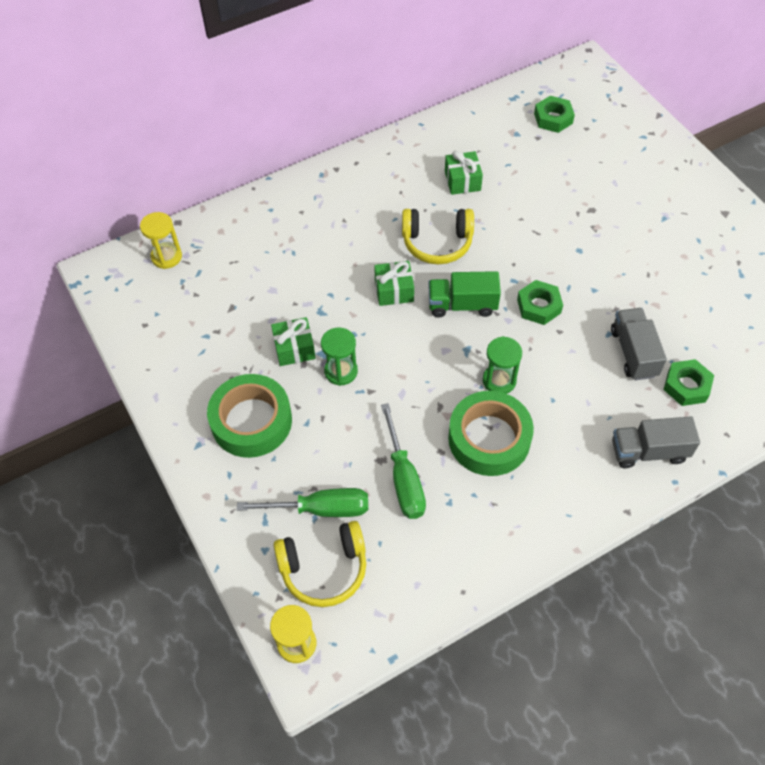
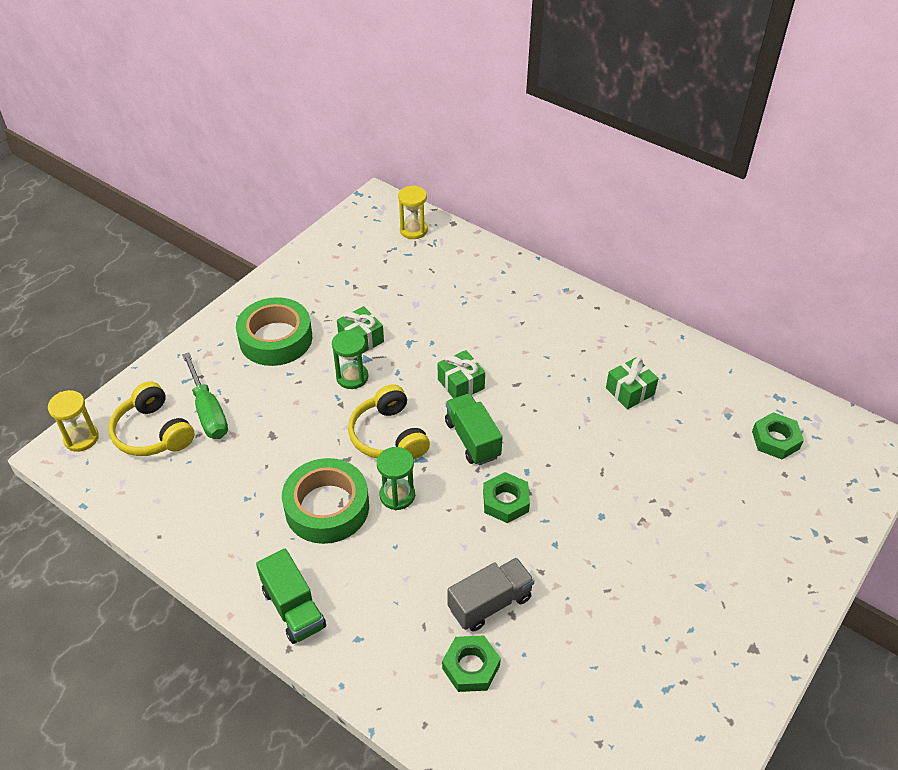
camera: 65 degrees right, 10 degrees down
green screwdriver [381,403,426,519] -> none
yellow headphones [402,209,474,264] -> yellow headphones moved to [348,384,430,459]
grey truck [612,416,700,468] -> none
none -> green truck [256,549,326,644]

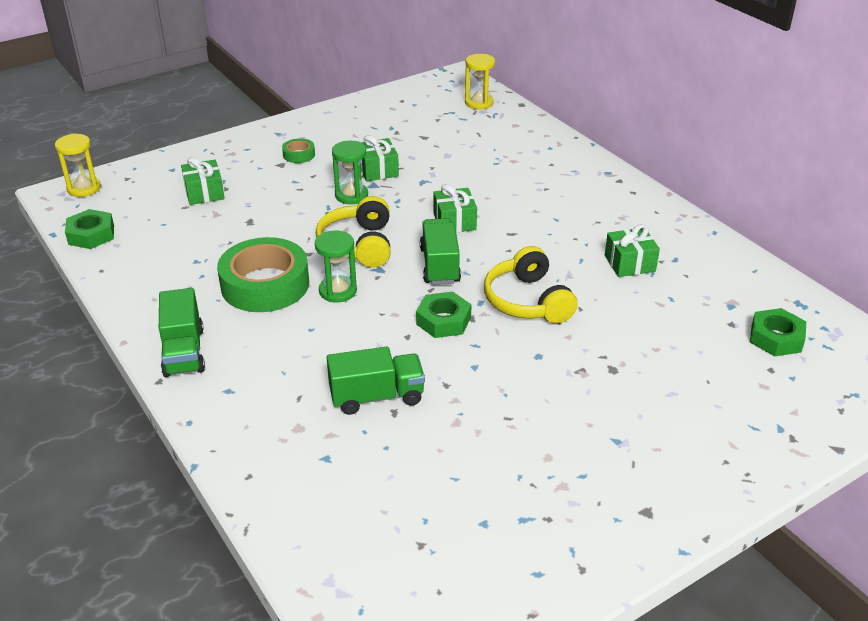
camera: 20 degrees right, 10 degrees down
yellow headphones [108,381,195,456] -> yellow headphones moved to [484,246,578,323]
green screwdriver [182,352,228,439] -> green gift [181,157,225,205]
green tape [236,297,312,366] -> green tape [282,138,315,163], size x0.44
green nut [442,635,501,692] -> green nut moved to [65,209,114,249]
grey truck [448,558,535,632] -> green truck [327,347,425,415]

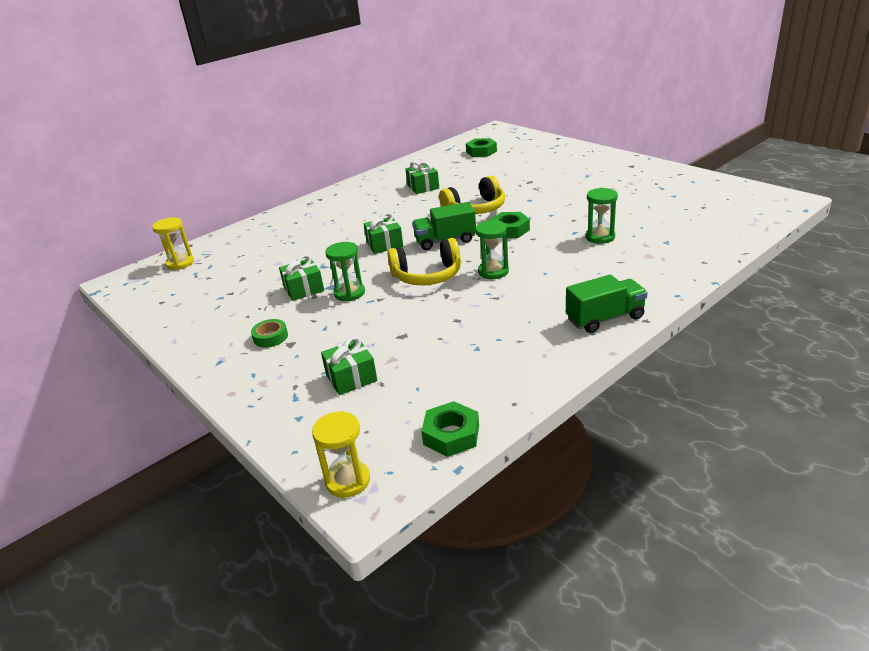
camera: 95 degrees left, 5 degrees down
green tape [217,237,309,312] -> none
green truck [327,347,425,415] -> green hourglass [585,188,618,244]

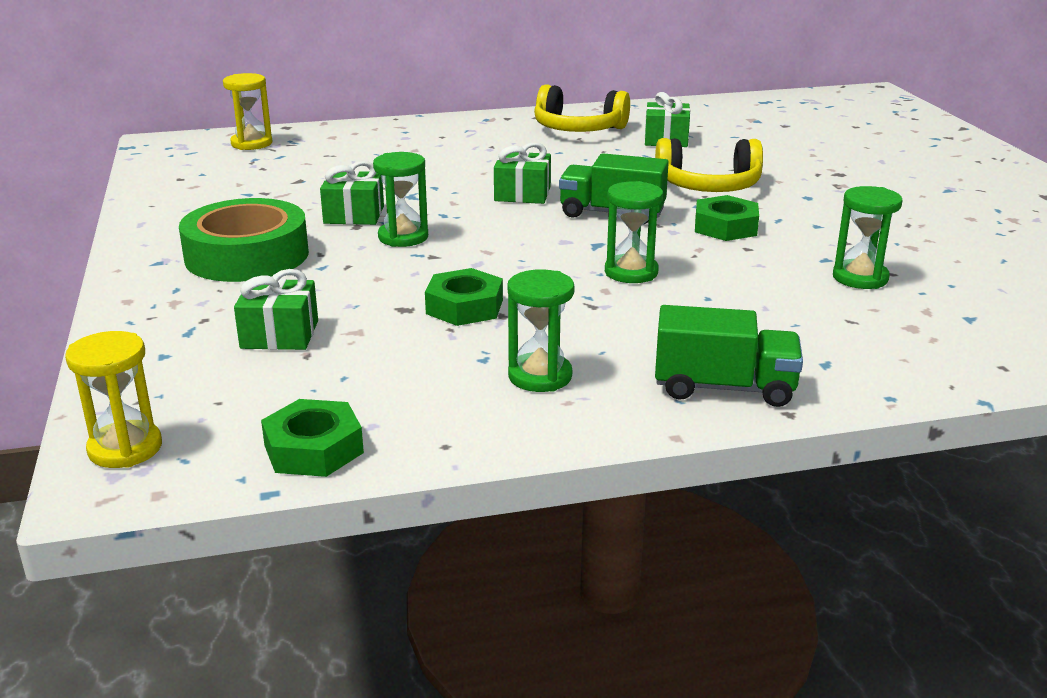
camera: 25 degrees right, 5 degrees down
green tape [251,319,288,348] -> green tape [179,198,309,282], size x2.29
yellow headphones [388,238,461,285] -> yellow headphones moved to [534,84,630,132]
green nut [466,138,497,157] -> green nut moved to [425,268,503,326]
none -> green hourglass [508,269,575,392]

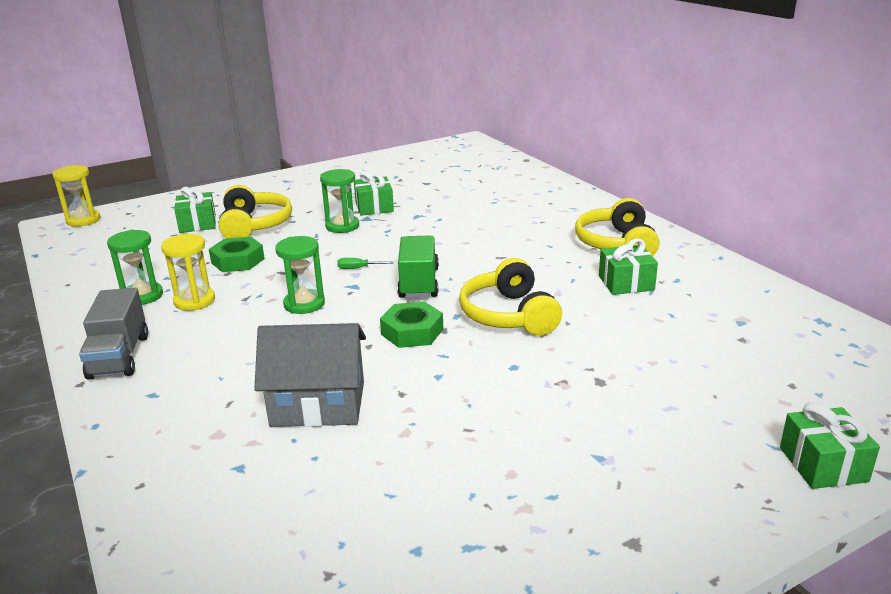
camera: 75 degrees right, 0 degrees up
green tape [179,198,309,282] -> none
yellow hourglass [223,73,272,150] -> yellow hourglass moved to [161,234,215,311]
green nut [261,399,364,477] -> none
green gift [494,142,551,204] -> green gift moved to [780,403,880,489]
green truck [655,305,803,407] -> grey truck [79,288,148,380]
green hourglass [833,186,902,289] -> grey house [254,323,366,427]
none -> yellow headphones [219,185,292,238]
none -> green screwdriver [337,258,394,269]

